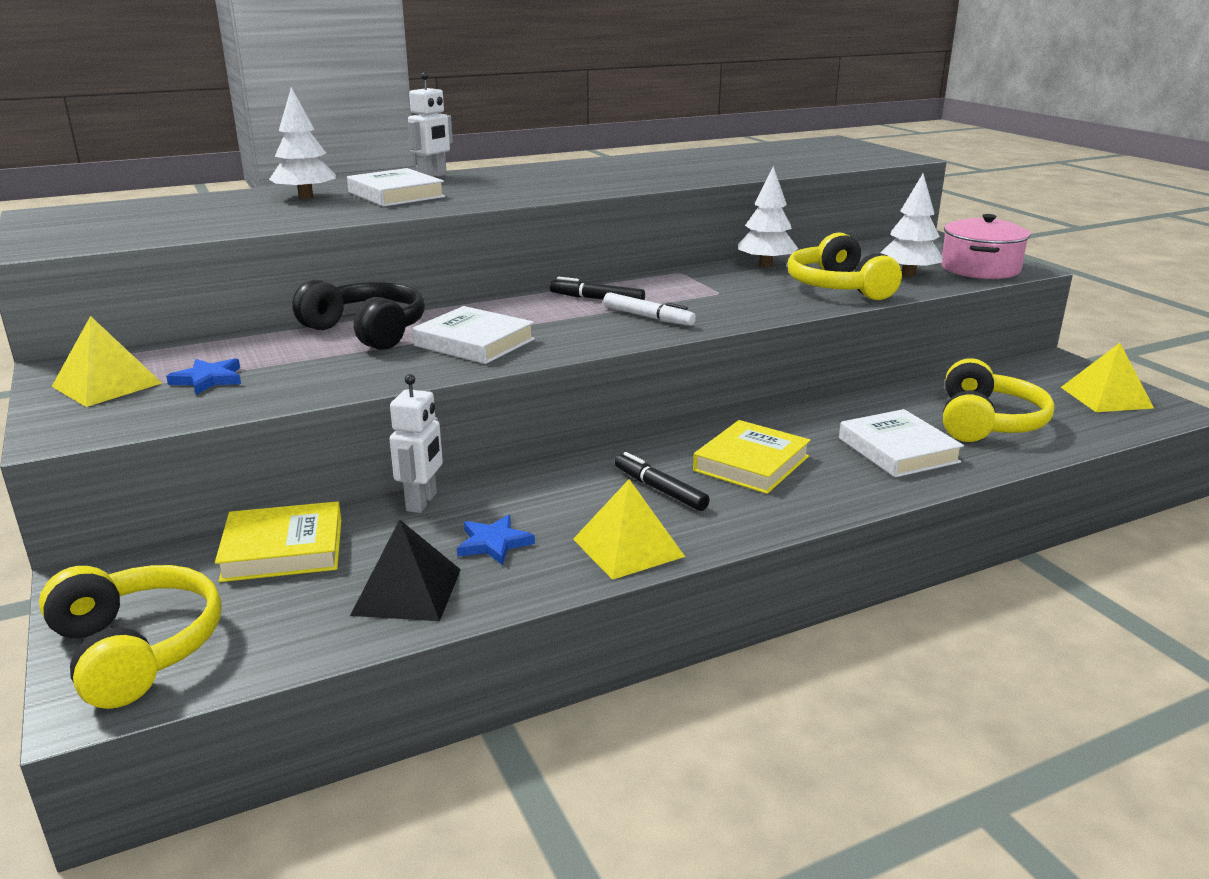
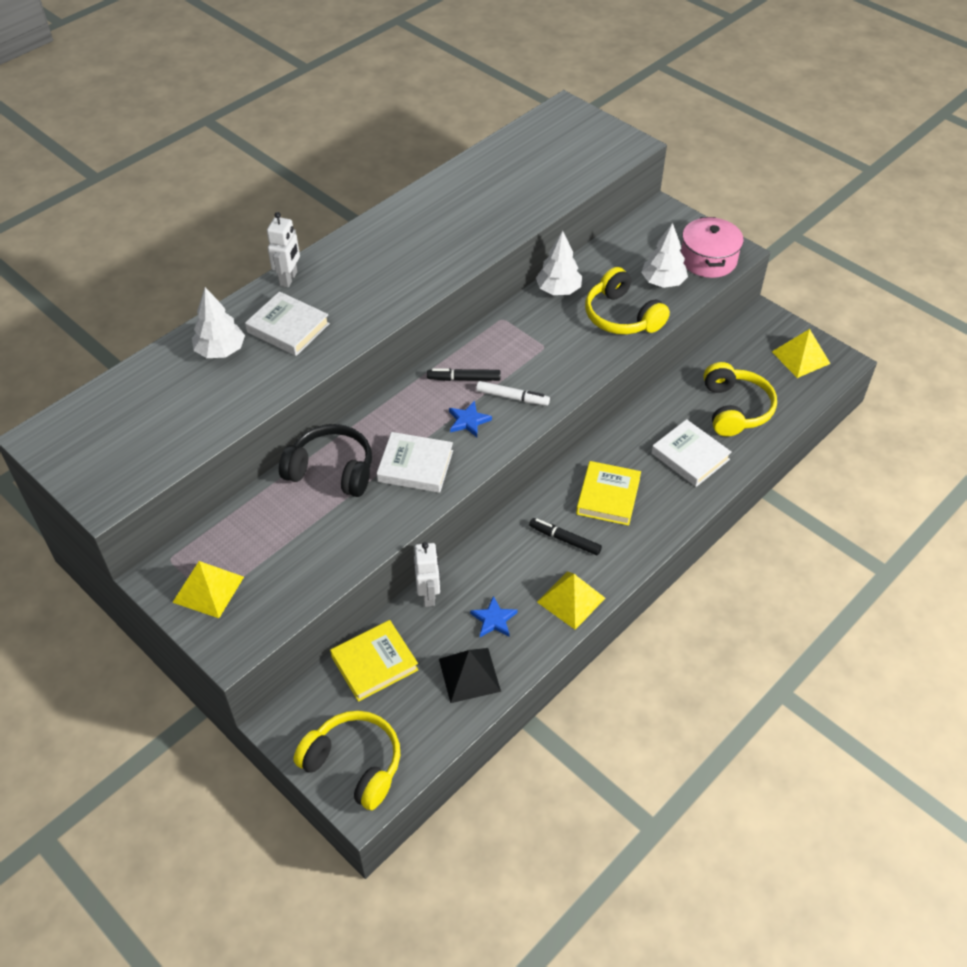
camera: 20 degrees left, 25 degrees up
blue star [166,358,241,395] -> blue star moved to [449,401,492,437]

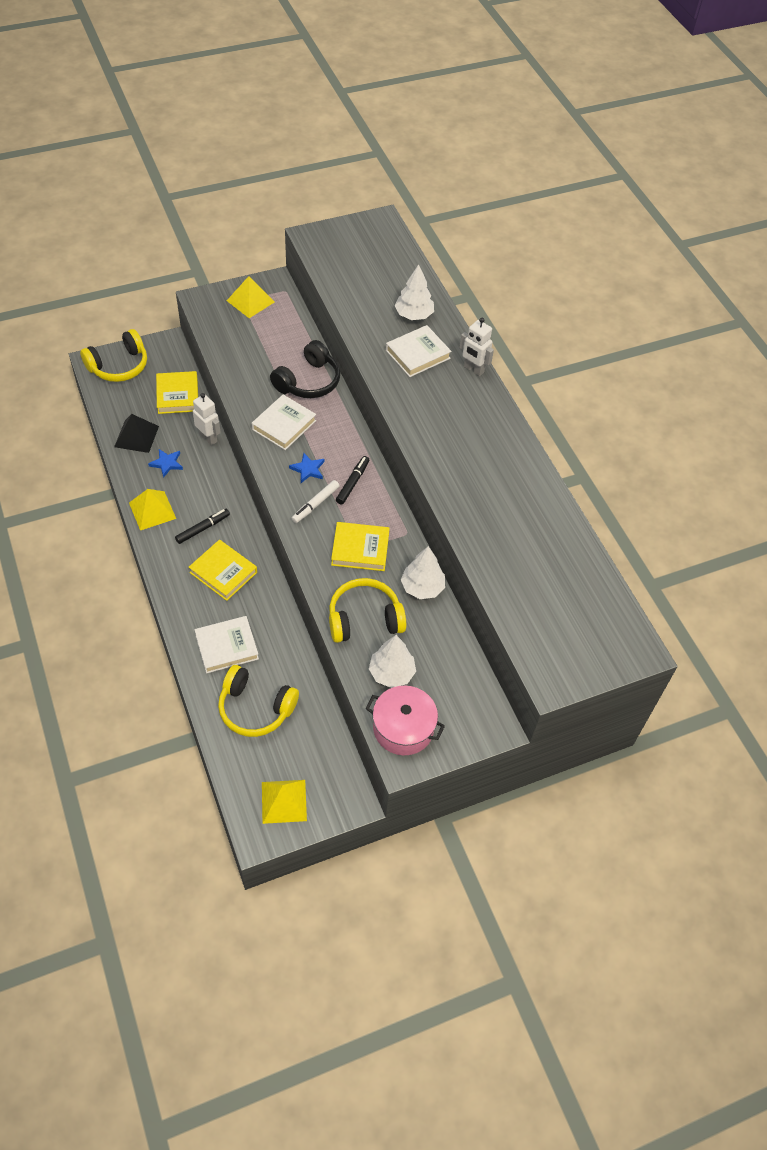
camera: 110 degrees right, 5 degrees up
white robot [414,542,440,607] -> white robot turned 150 degrees counterclockwise [193,393,221,445]
none -> yellow book [331,522,390,571]

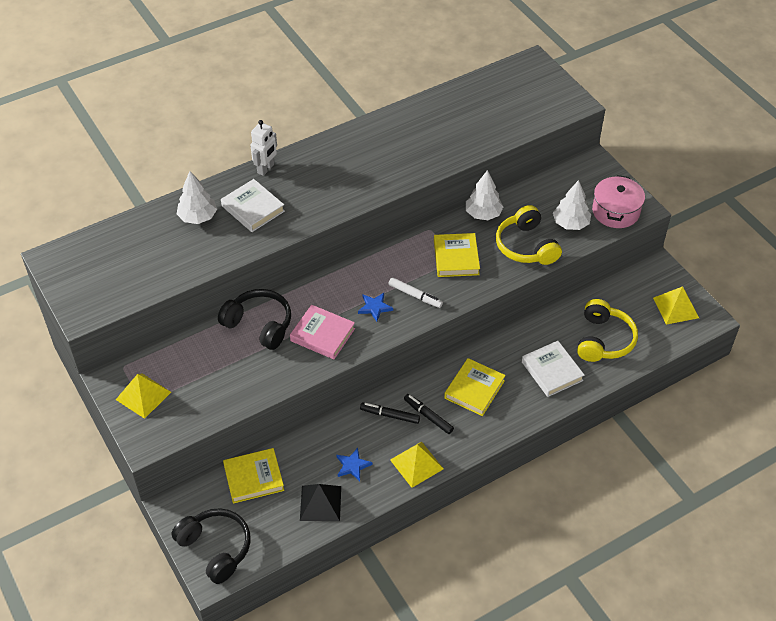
camera: 95 degrees left, 5 degrees down
yellow headphones [80,329,147,382] -> black headphones [172,508,251,584]
white robot [193,393,221,445] -> none
white book [252,394,316,450] -> pink book [290,305,355,359]
black marker [336,456,369,505] -> black marker moved to [360,403,420,424]

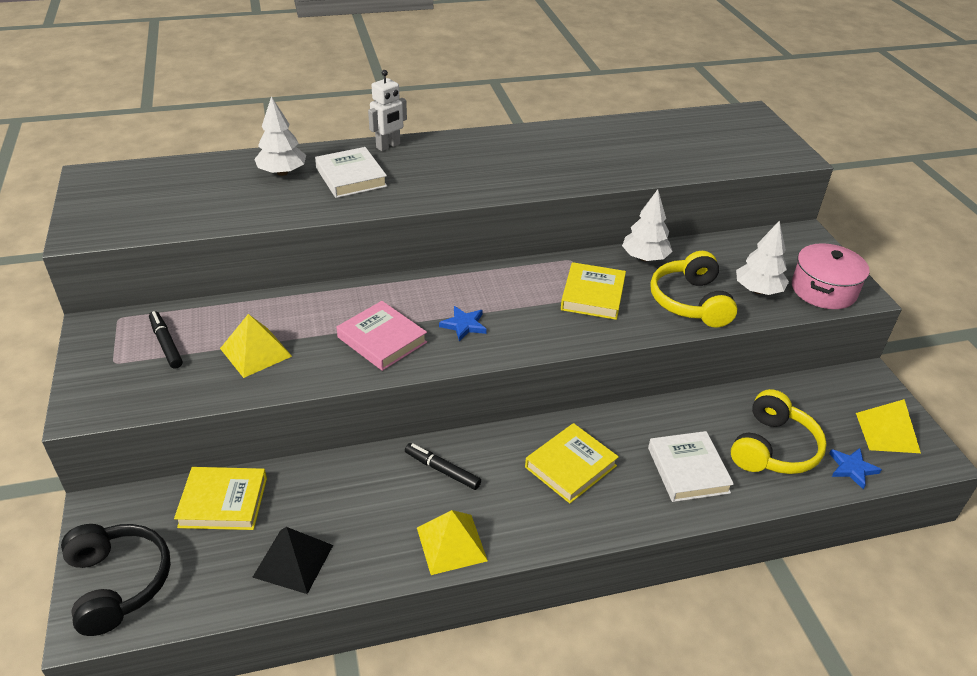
camera: 15 degrees right, 10 degrees down
yellow pyramid [116,374,171,419] -> yellow pyramid moved to [220,314,292,378]
black headphones [218,289,291,350] -> none
blue star [337,448,372,481] -> blue star moved to [829,448,882,490]
white marker [389,277,443,308] -> none
black marker [404,394,454,434] -> black marker moved to [149,311,183,369]

